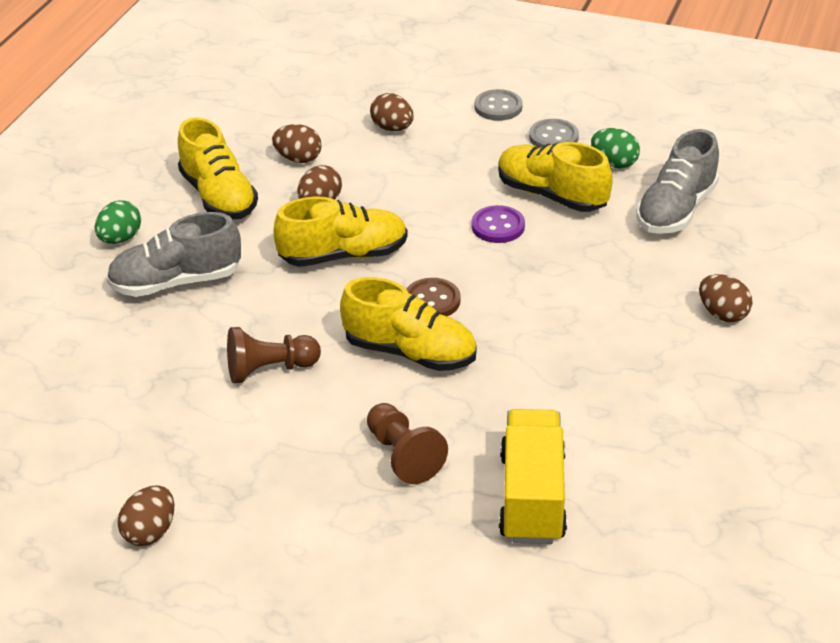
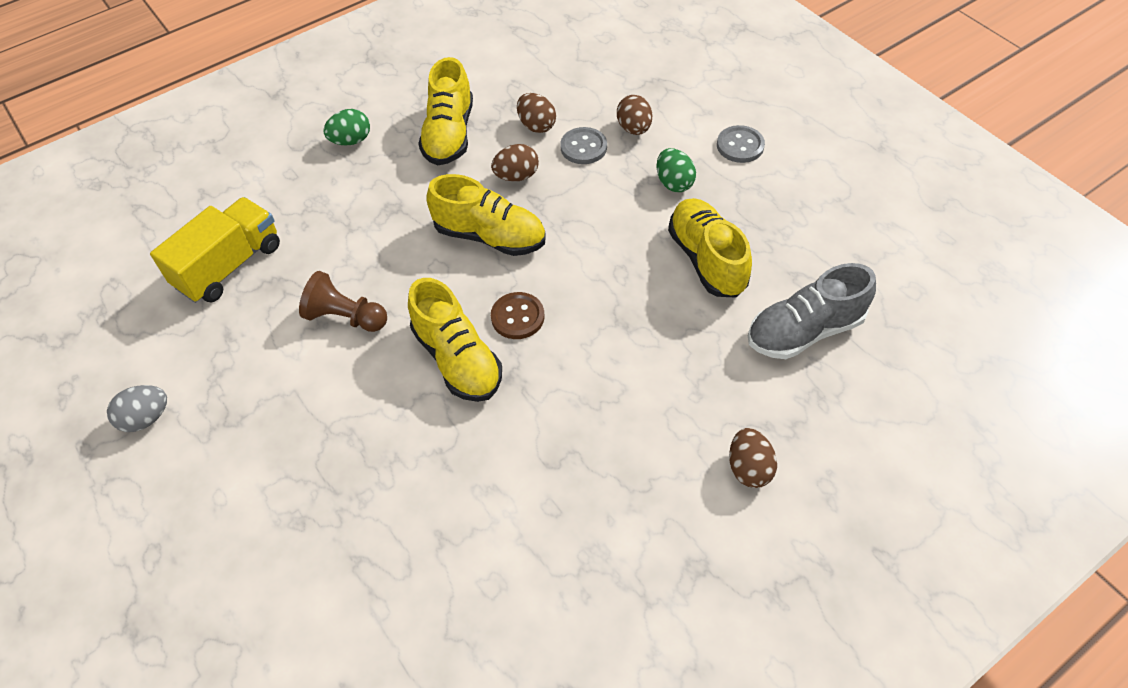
camera: 35 degrees right, 15 degrees up
grey shoe [106,212,241,297] -> none
brown egg [118,485,174,546] -> grey egg [107,385,167,432]
brown pawn [367,403,448,484] -> none
purple button [471,205,525,243] -> none
yellow truck [499,409,567,544] -> yellow truck moved to [150,197,280,303]
grey button [529,119,579,147] -> grey button moved to [560,127,607,164]
green egg [591,128,640,169] -> green egg moved to [656,148,696,192]

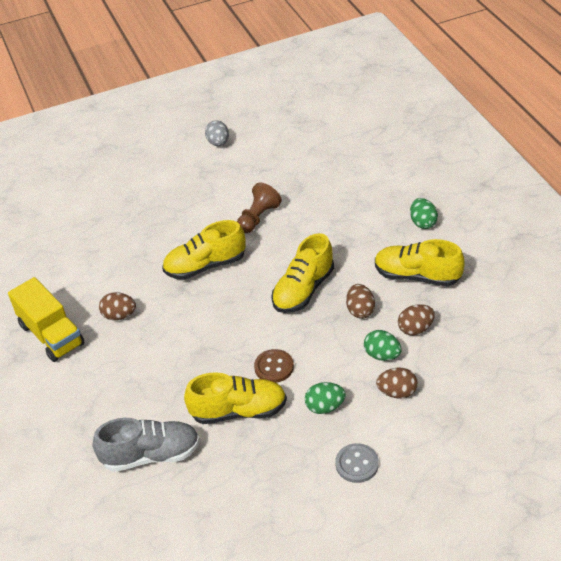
camera: 105 degrees right, 10 degrees down
yellow truck [150,197,280,303] -> yellow truck moved to [8,277,85,362]
brown button [491,292,544,339] -> brown button moved to [254,349,294,383]
grey button [560,127,607,164] -> green egg [364,330,402,361]
brown egg [729,428,777,488] -> brown egg moved to [99,292,136,320]
grey shoe [748,263,876,359] -> grey shoe turned 90 degrees clockwise [93,418,200,472]

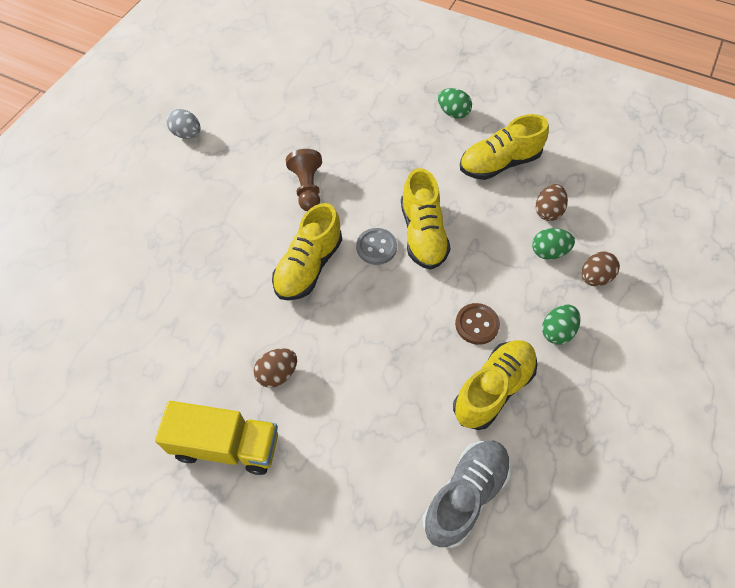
camera: 45 degrees left, 15 degrees up
grey button [335,443,379,483] -> grey button moved to [356,228,397,265]
brown egg [346,284,375,319] -> none

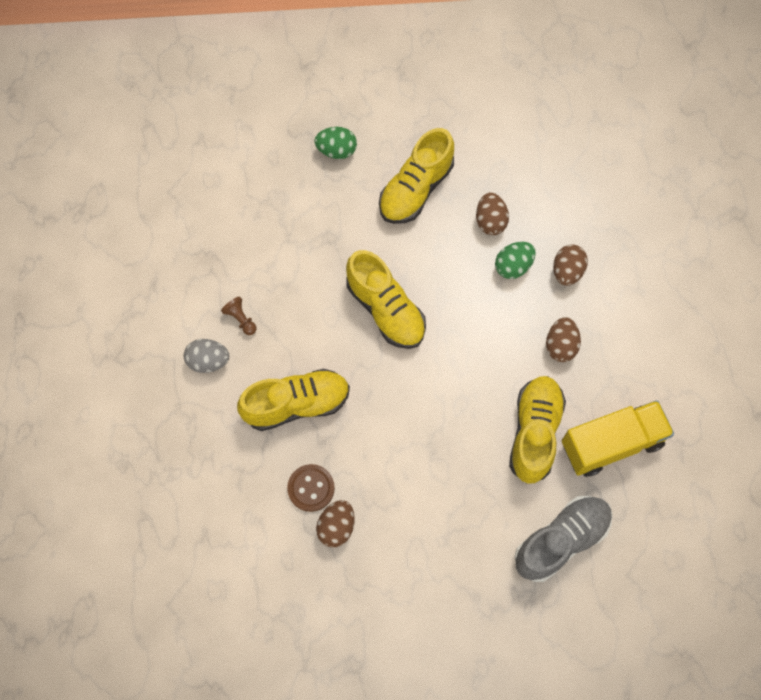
camera: 30 degrees left, 10 degrees up
yellow truck [155,401,278,475] -> yellow truck moved to [562,400,674,477]
grey egg [167,109,201,139] -> grey egg moved to [184,339,229,373]
yellow shoe [272,203,342,301] -> yellow shoe turned 105 degrees counterclockwise [237,369,350,431]
brown pawn [286,149,322,211] -> brown pawn [221,296,256,335], size x0.57
grey button [356,228,397,265] -> none
grey shoe [423,441,511,548] -> grey shoe turned 45 degrees clockwise [515,496,612,582]
brown button [455,303,500,345] -> brown button moved to [287,464,335,512]
green egg [542,305,580,345] -> brown egg [546,317,581,362]

